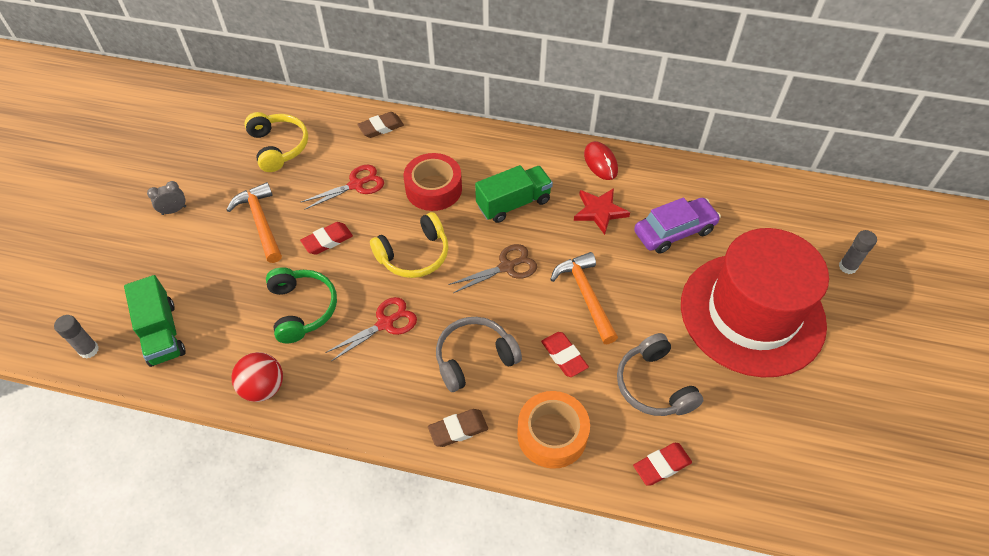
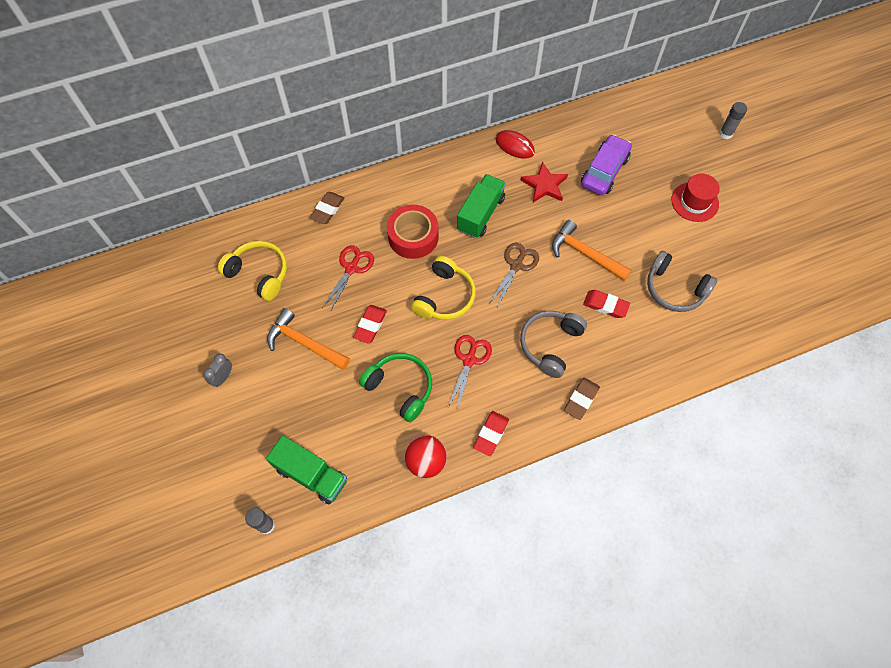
camera: 35 degrees left, 10 degrees up
orange tape [517,391,590,469] -> none
red eraser [633,443,692,486] -> red eraser moved to [473,411,509,456]
red hat [681,228,829,377] -> red hat [671,173,720,222], size x0.42

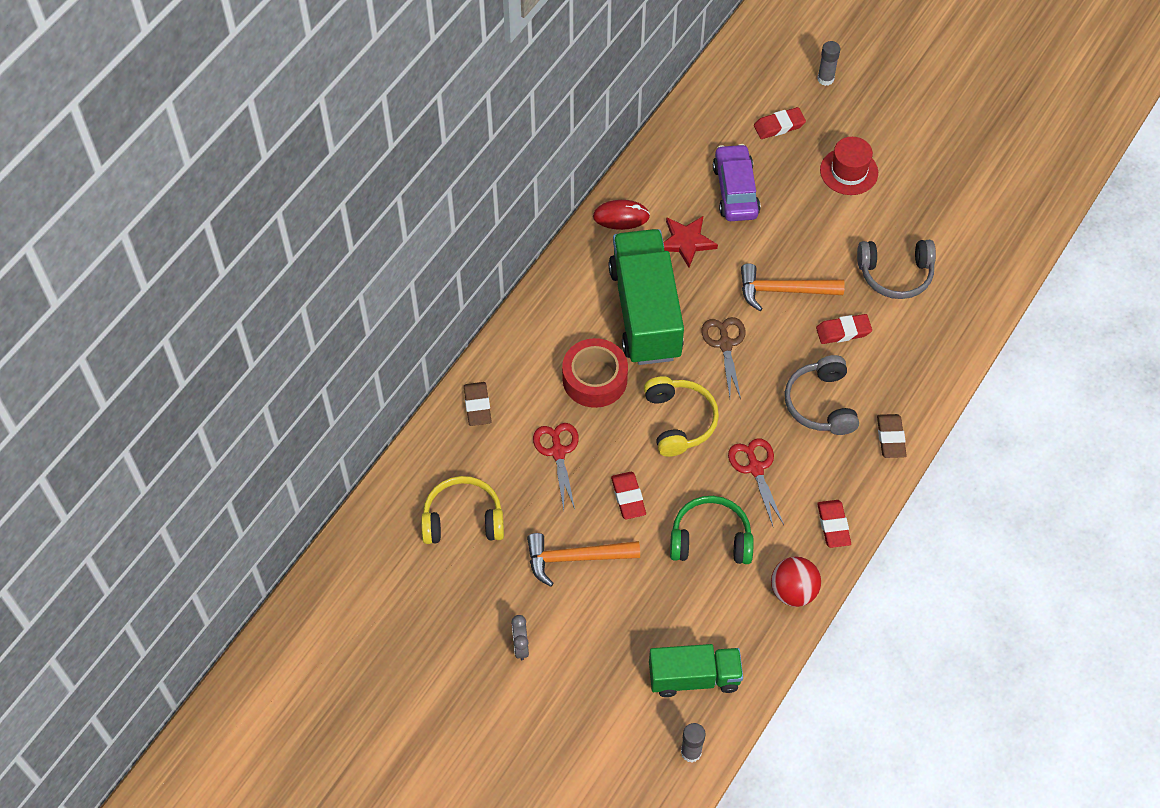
camera: 35 degrees left, 5 degrees down
green truck [457,174,506,238] -> green truck [609,229,684,365], size x1.66
none -> red eraser [754,107,806,139]

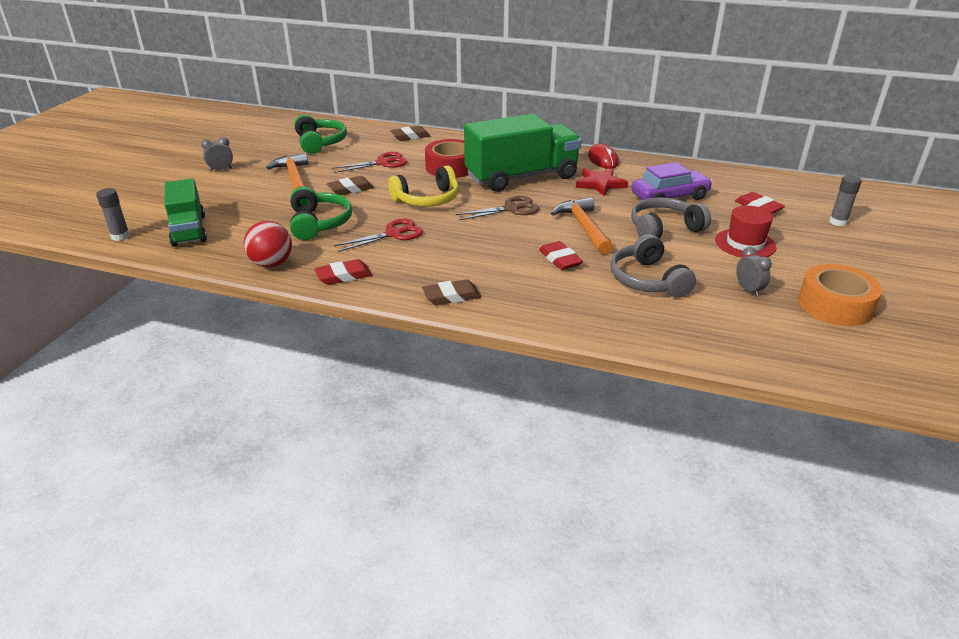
camera: 75 degrees right, 25 degrees down
yellow headphones [421,476,504,544] -> green headphones [294,114,347,154]
red eraser [611,472,646,519] -> brown eraser [327,176,374,195]
grey headphones [785,355,859,435] -> grey headphones moved to [631,197,711,239]
none -> grey clock [736,247,772,297]
none -> orange tape [798,264,882,326]

